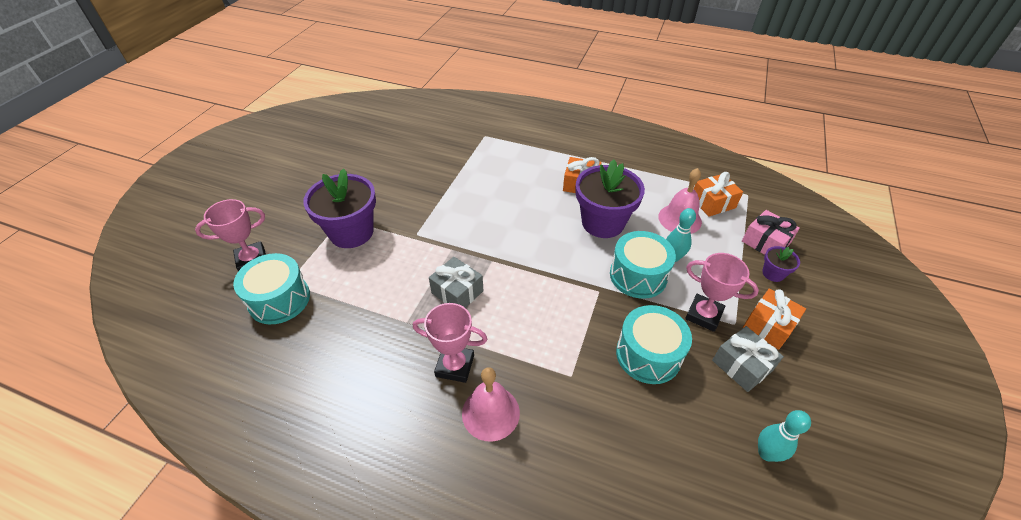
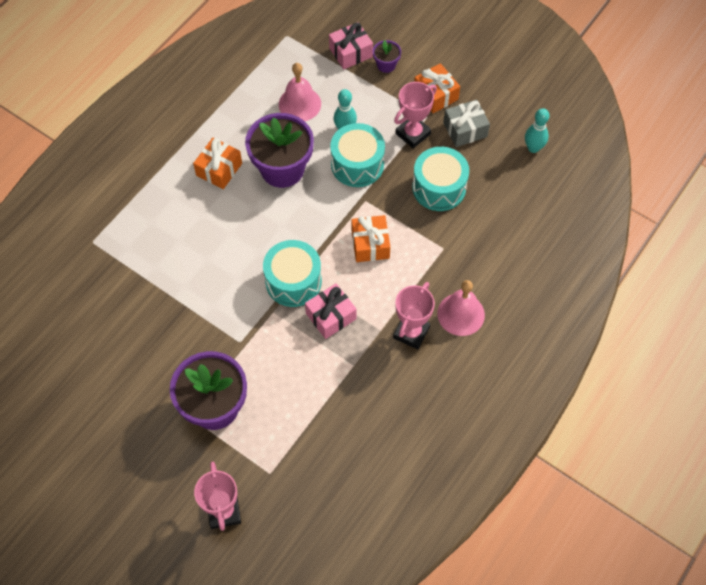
camera: 75 degrees left, 15 degrees up
turquoise drum [233,253,310,324] -> turquoise drum moved to [263,240,322,307]
grey gift [429,257,484,308] -> pink gift [305,283,357,339]
orange gift [694,172,743,217] -> orange gift moved to [352,215,390,262]

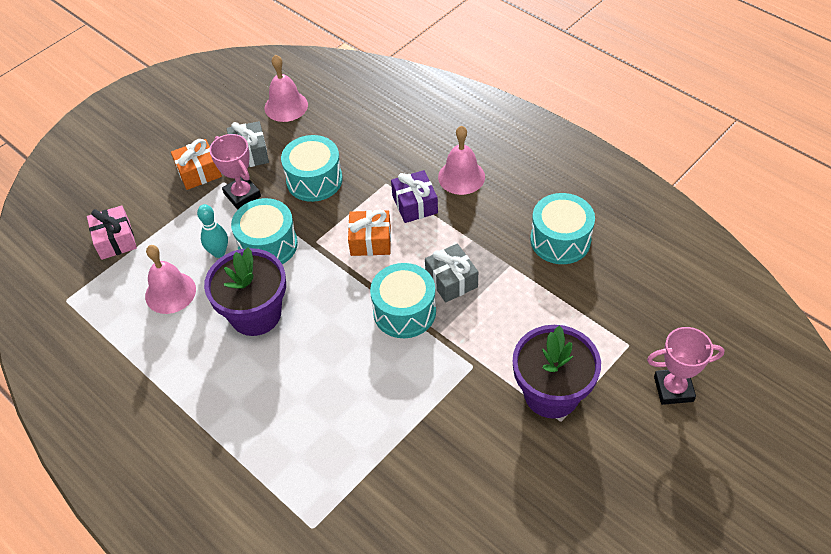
camera: 80 degrees left, 10 degrees down
orange gift [193,138,242,189] -> none
pink gift [305,283,357,339] -> grey gift [425,244,478,303]
purple flower pot [373,40,401,73] -> none
pink trophy [393,282,435,349] -> none
turquoise bowling pin [525,108,549,153] -> pink bell [265,55,308,122]
none -> purple gift [391,170,438,223]
none -> turquoise drum [530,193,595,264]

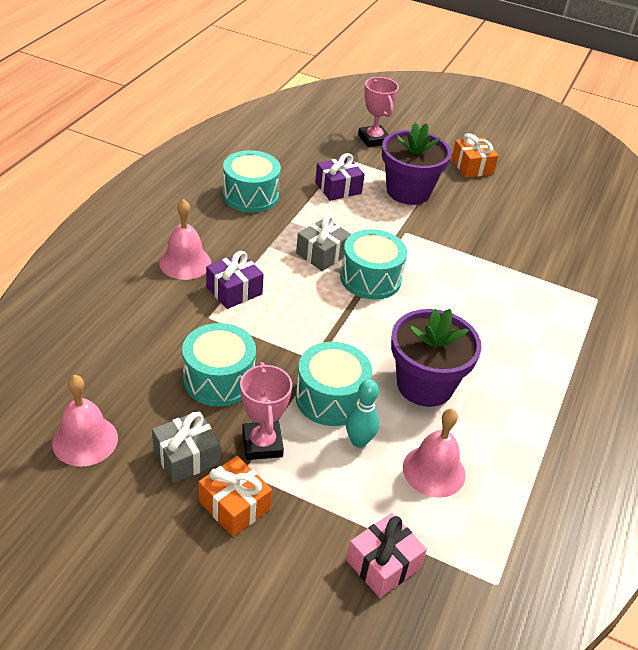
camera: 115 degrees left, 10 degrees down
pink trophy [209,134,261,209] -> pink trophy turned 45 degrees counterclockwise [240,362,292,460]
orange gift [348,210,391,256] -> orange gift moved to [452,133,499,178]
none -> purple gift [315,153,365,201]

